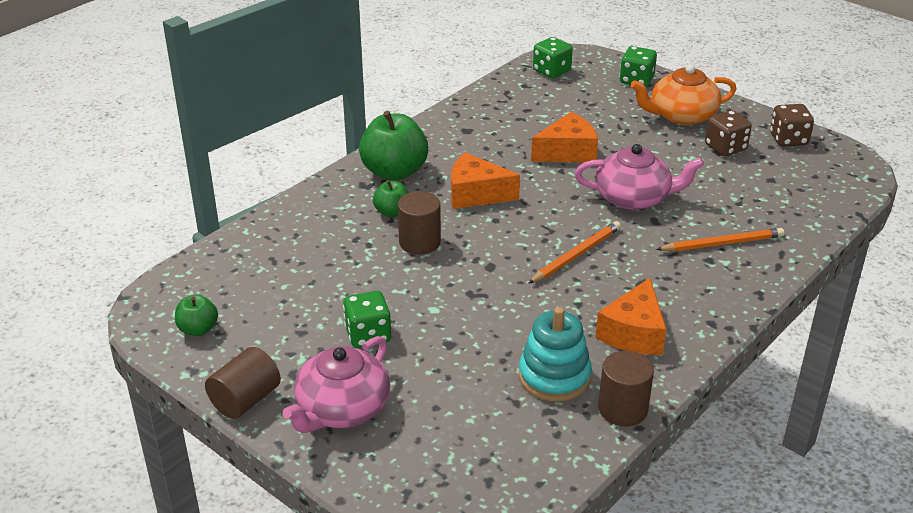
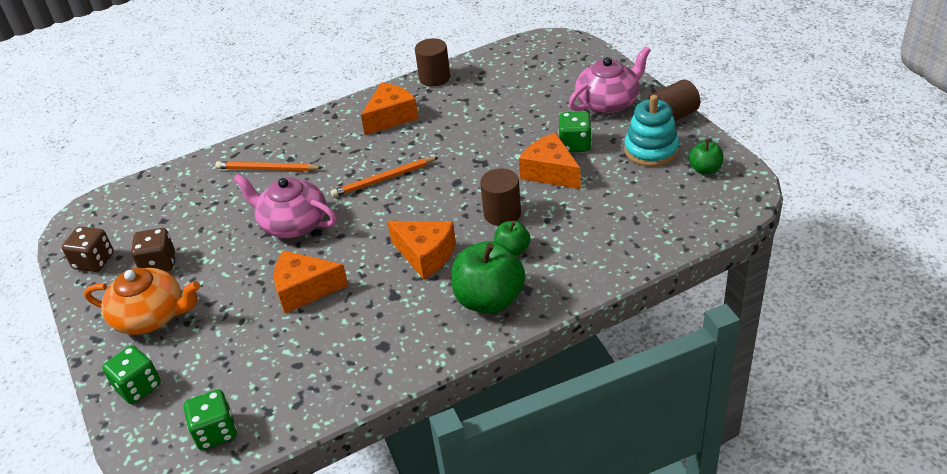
camera: 155 degrees left, 5 degrees up
turquoise stacking toy [519,307,592,402] -> turquoise stacking toy moved to [624,95,679,167]
none -> orange cheese [519,133,581,189]

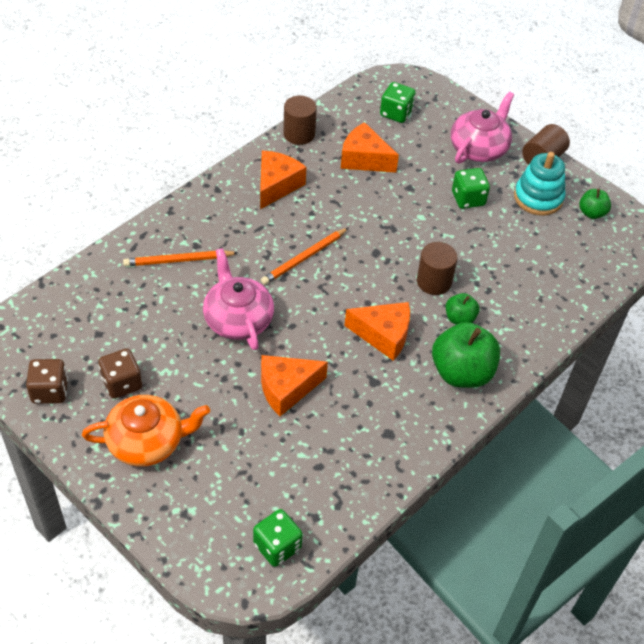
camera: 25 degrees left, 10 degrees up
green dice [102,345,161,404] -> green dice moved to [380,82,416,123]
pink teapot [233,174,337,238] -> pink teapot turned 60 degrees clockwise [203,248,274,350]
orange cheese [519,133,581,189] -> orange cheese moved to [341,122,399,173]

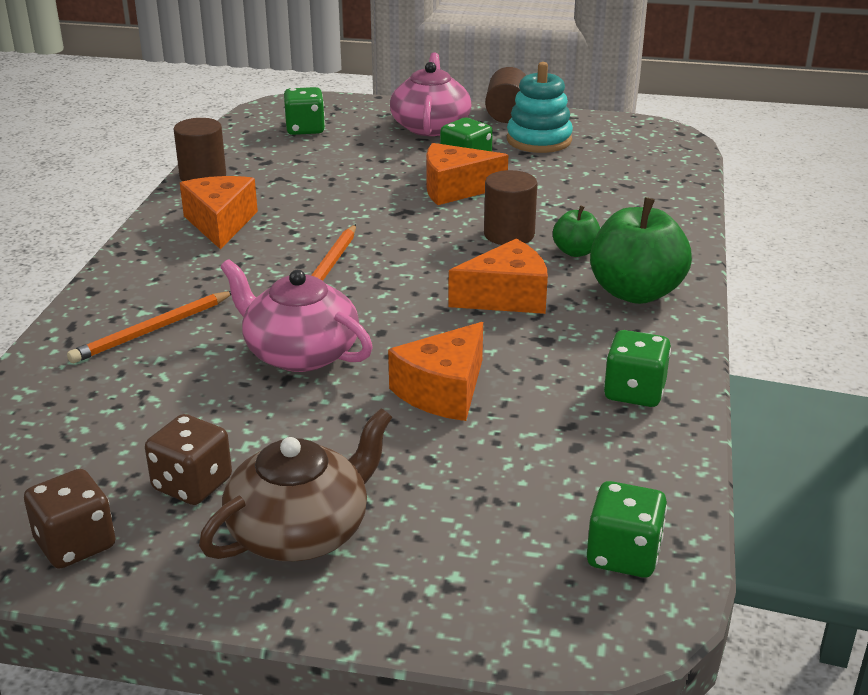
camera: 30 degrees left, 20 degrees down
orange teapot [82,395,210,467] -> brown teapot [199,408,392,561]
orange cheese [341,122,399,173] -> orange cheese moved to [426,143,508,205]
green apple [579,189,611,219] -> none
none -> green dice [604,330,671,407]

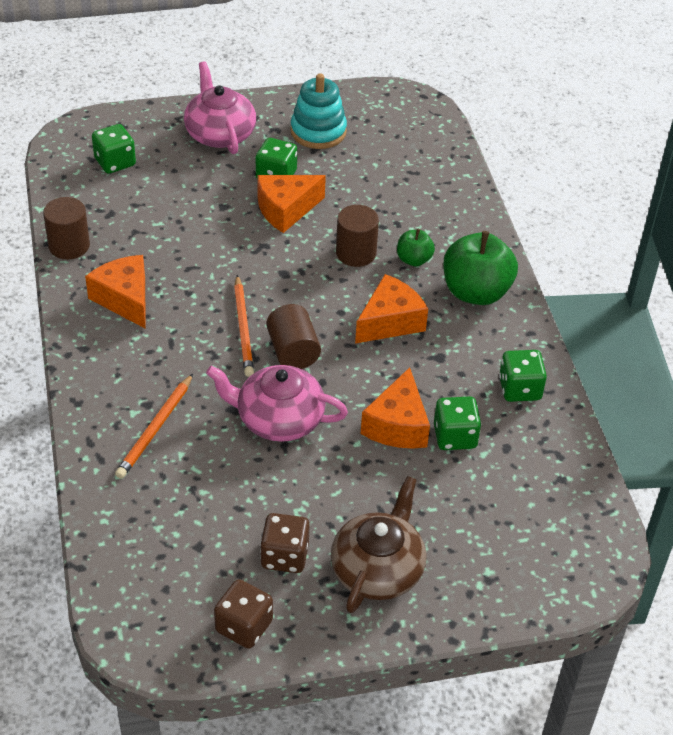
camera: 25 degrees left, 15 degrees up
brown cylinder [485,67,526,123] -> brown cylinder moved to [266,304,321,369]
green dice [587,481,667,577] -> green dice moved to [434,396,481,450]

